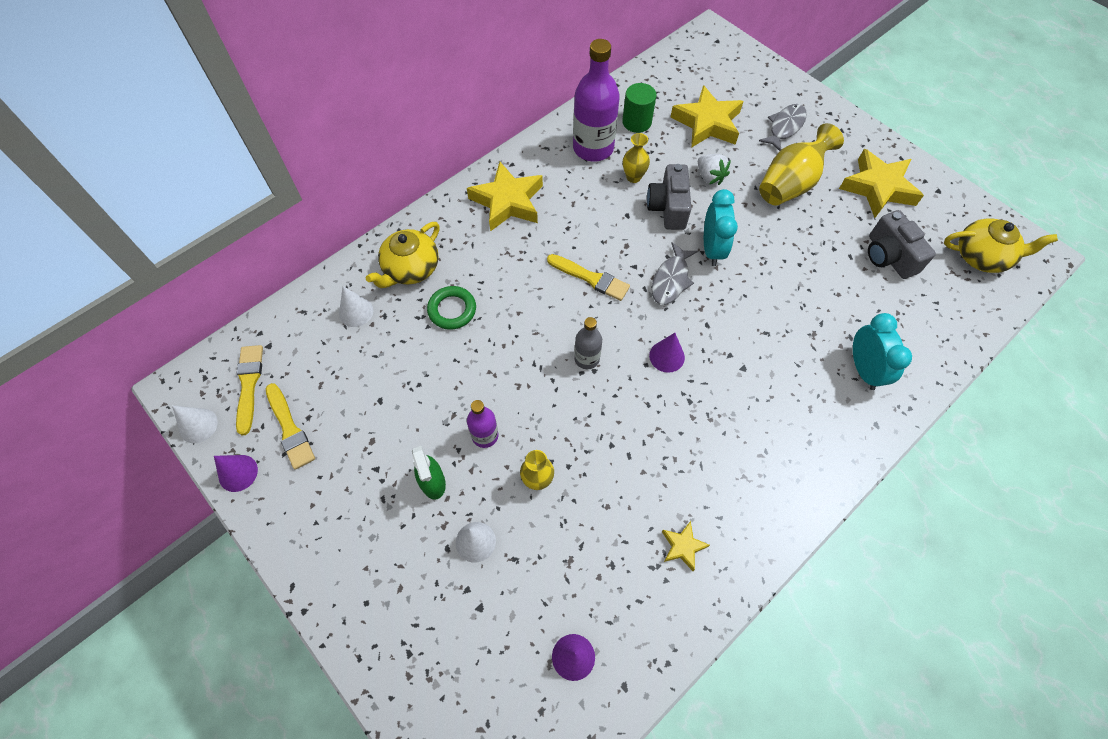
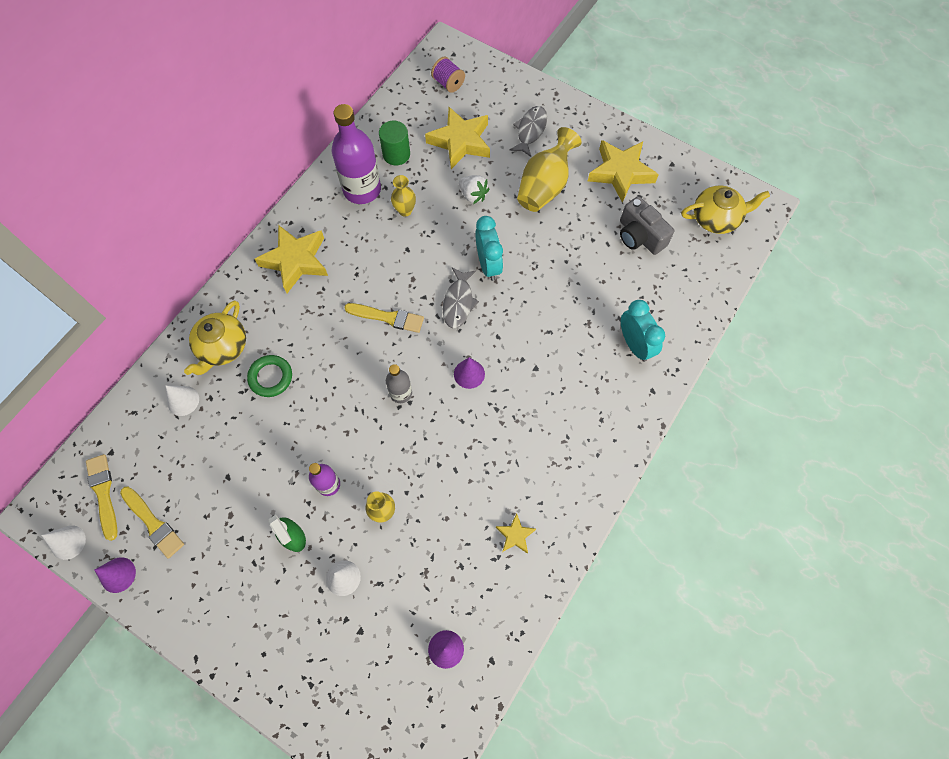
camera: 15 degrees left, 5 degrees up
grey camera [647,164,691,230] -> none
none -> purple spool [431,57,465,93]

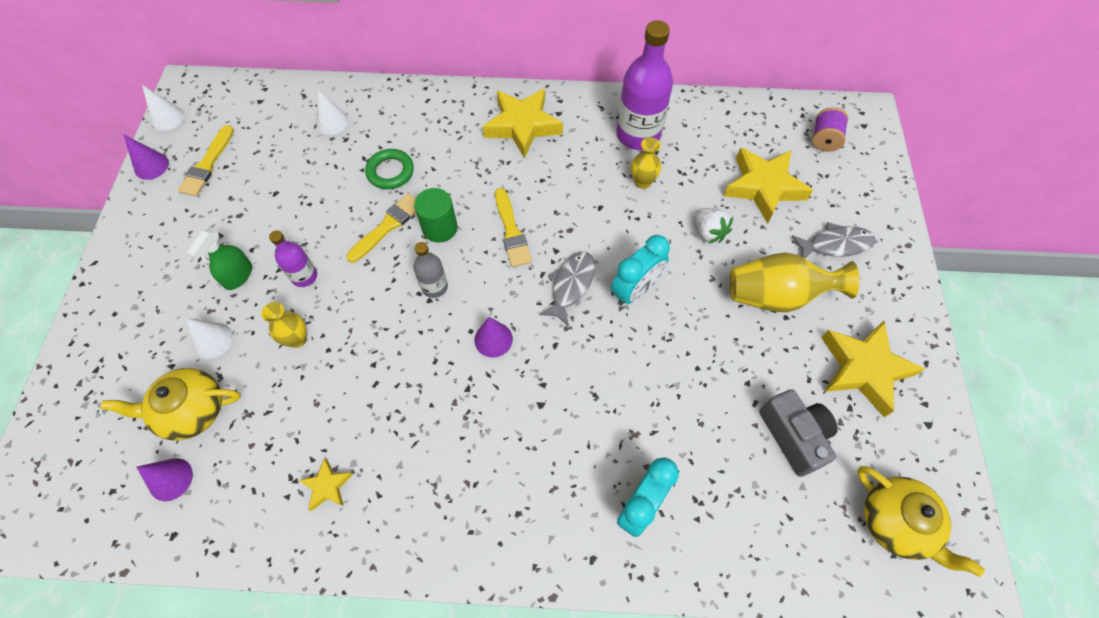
camera: 60 degrees right, 5 degrees down
yellow brush [86,454,117,541] -> yellow brush moved to [346,193,416,263]
yellow teapot [184,300,246,375] -> yellow teapot moved to [100,368,240,441]
green cylinder [379,121,410,165] -> green cylinder moved to [414,188,457,243]
grey fish [443,267,479,329] -> grey fish turned 135 degrees clockwise [539,251,595,327]
white strawberry [459,175,489,204] -> white strawberry turned 45 degrees counterclockwise [695,208,733,244]
grey camera [620,196,674,255] -> grey camera turned 135 degrees clockwise [759,389,838,477]

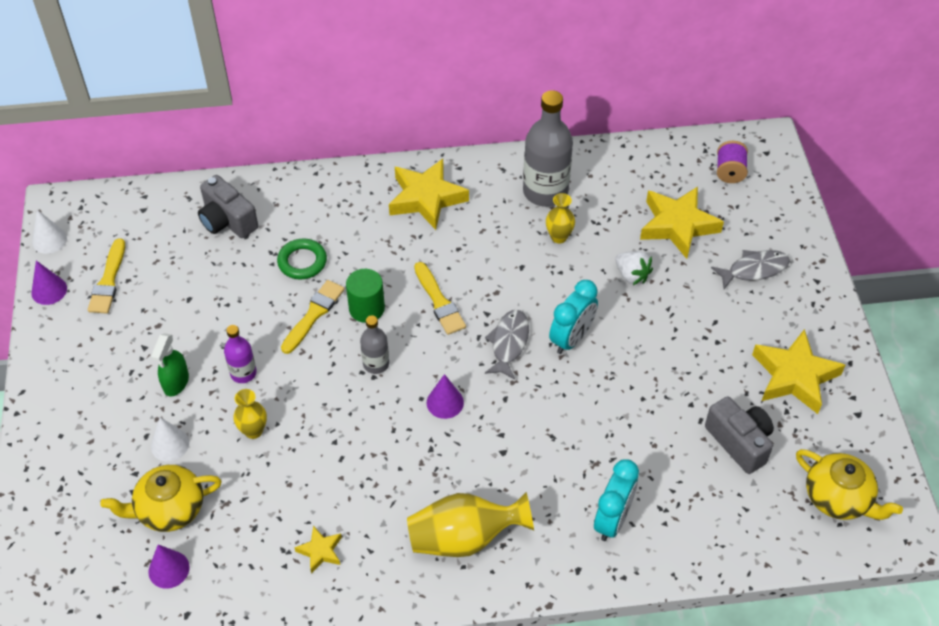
camera: 10 degrees left, 10 degrees down
white cone [316,89,349,135] -> grey camera [198,175,258,238]
purple bottle [617,20,673,150] -> grey bottle [523,90,573,207]
yellow vase [730,252,860,312] -> yellow vase moved to [407,492,534,557]

